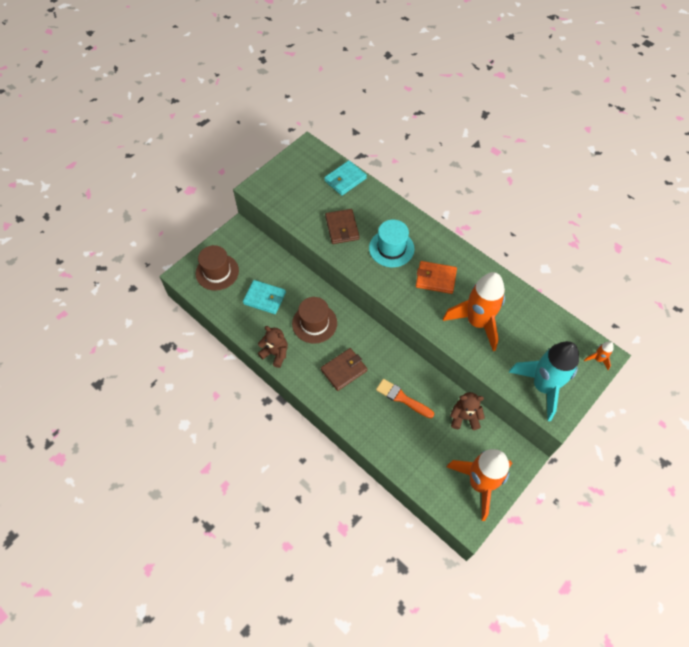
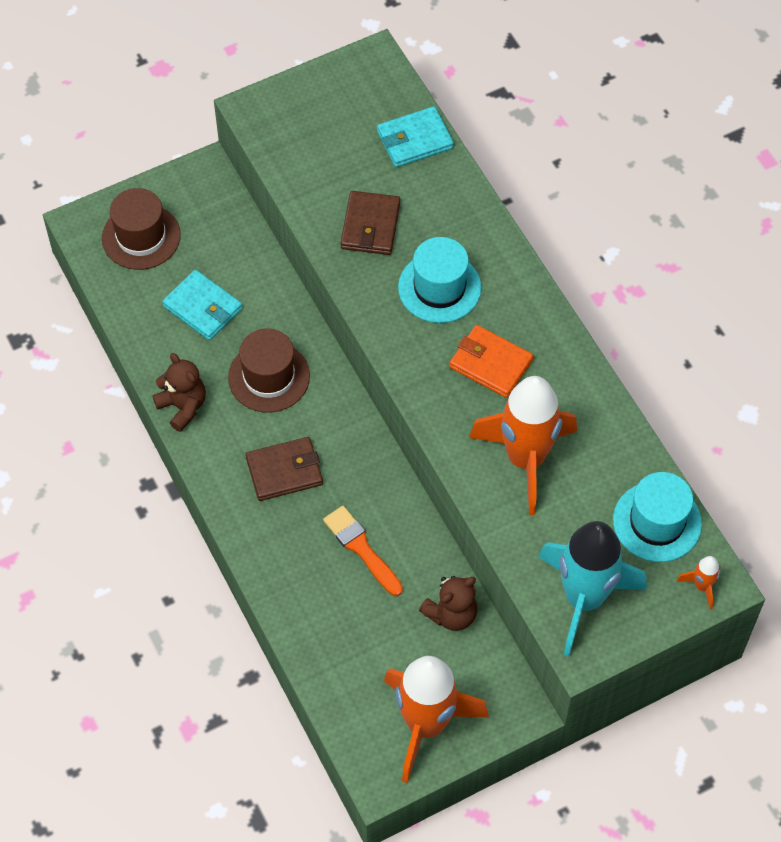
camera: 20 degrees right, 0 degrees up
brown teddy bear [450,392,485,430] -> brown teddy bear turned 120 degrees clockwise [419,576,478,631]
none -> turquoise hat [613,472,702,562]

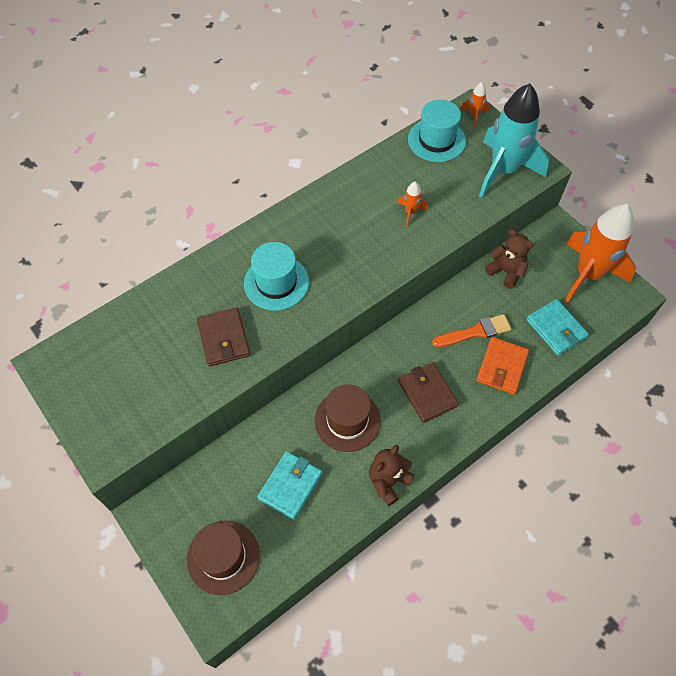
camera: 100 degrees left, 0 degrees up
orange brush [323,506,403,596] -> orange brush turned 150 degrees counterclockwise [432,314,511,347]
brown wallet [340,191,400,255] -> brown wallet turned 75 degrees clockwise [197,307,250,367]
turquoise wallet [377,106,454,167] -> turquoise wallet moved to [526,299,589,355]
orange wallet [449,325,534,398] -> orange wallet moved to [476,337,529,394]
orange rocket [469,376,577,515] -> orange rocket [398,182,428,227], size x0.41

